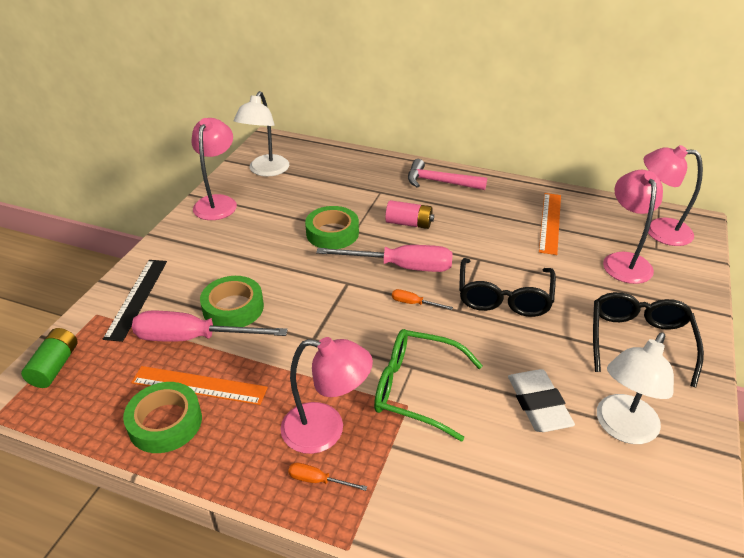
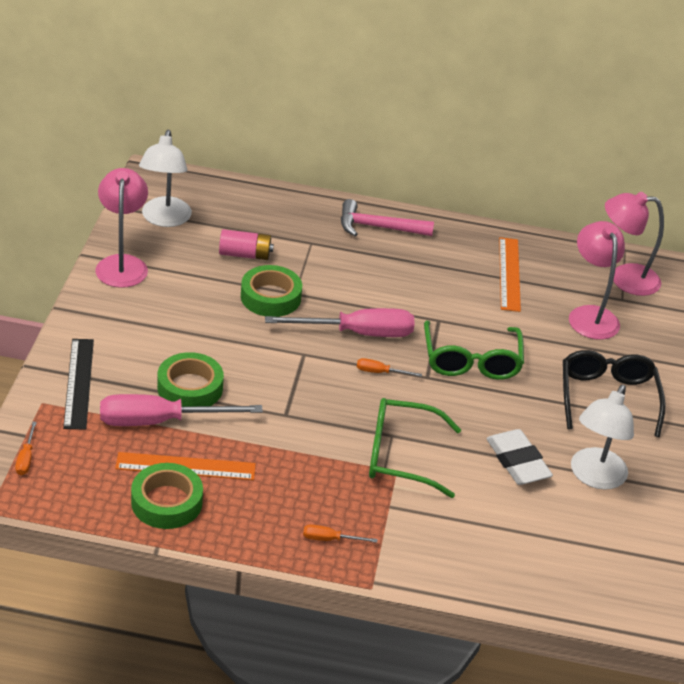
camera: 15 degrees left, 0 degrees up
green battery [21,328,78,388] -> orange screwdriver [15,422,37,475]
pink lamp [280,337,373,454] -> none
pink battery [385,200,434,229] -> pink battery moved to [219,229,274,260]
black glasses [459,258,556,317] -> green glasses [424,320,524,380]

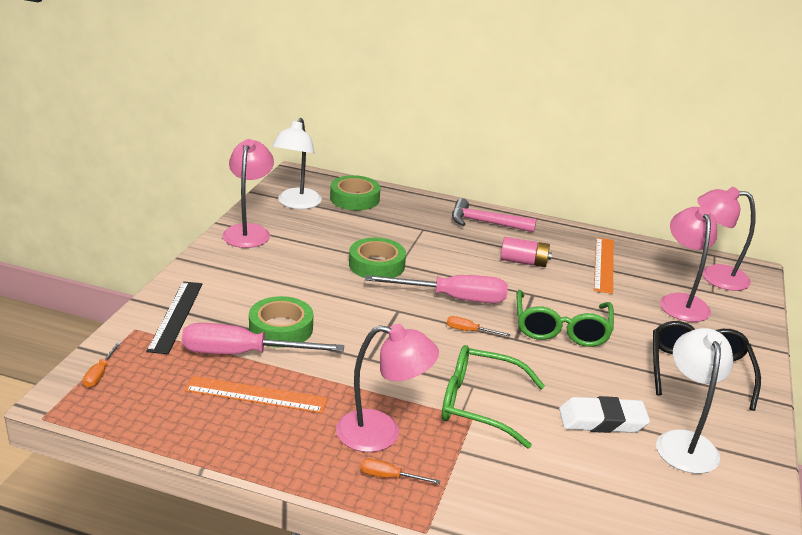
camera: 10 degrees right, 10 degrees down
green tape [131,463,203,529] -> green tape moved to [330,175,380,211]
pink battery [219,229,274,260] -> pink battery moved to [500,237,552,267]
white eraser [486,429,553,485] -> white eraser turned 75 degrees counterclockwise [559,396,650,433]
white lamp [571,385,634,490] -> white lamp turned 150 degrees clockwise [656,328,733,474]
none -> pink lamp [336,324,439,452]

